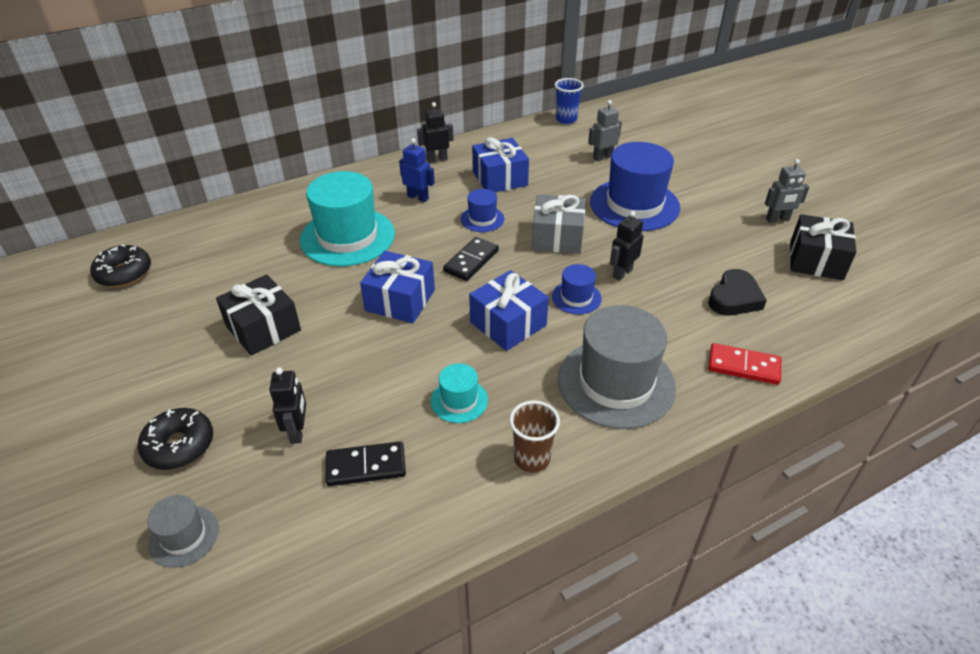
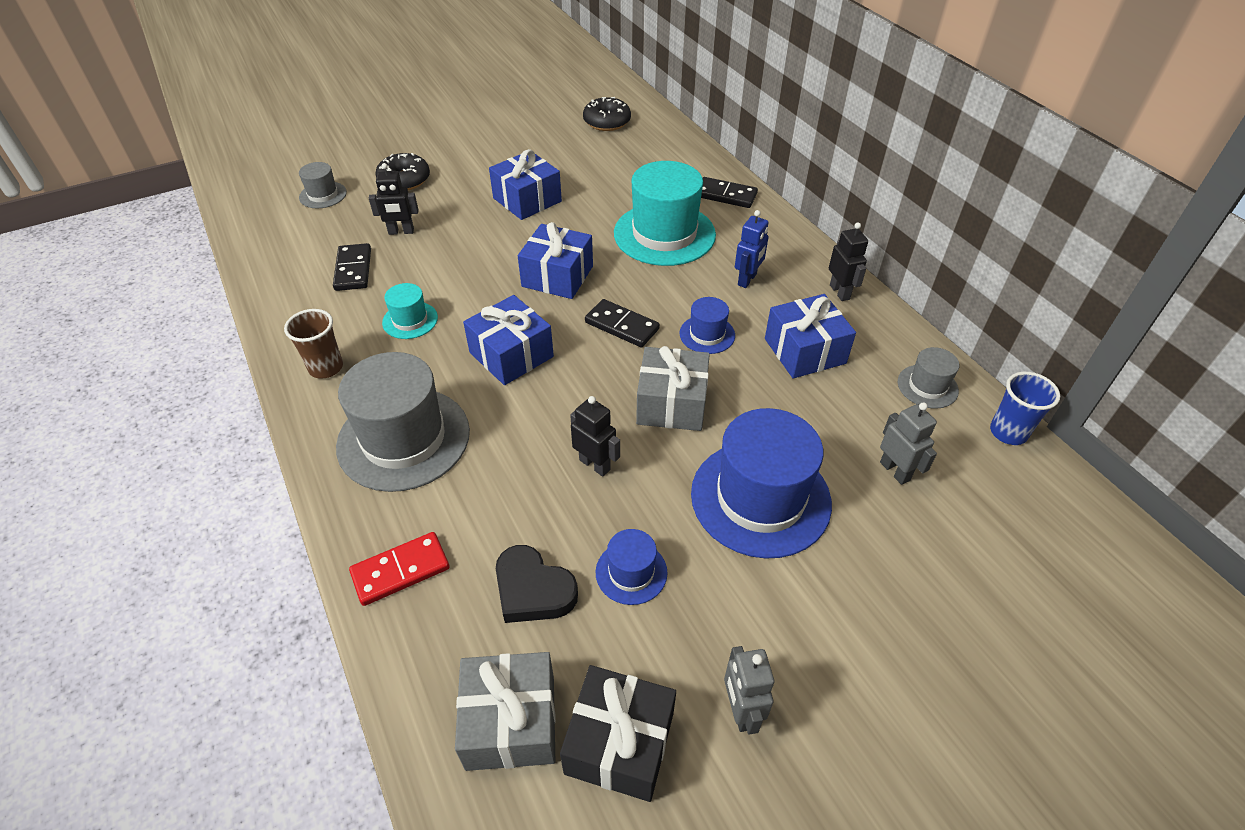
camera: 90 degrees right, 5 degrees up
black gift [216,274,301,356] -> blue gift [489,149,562,220]
blue hat [552,264,602,315] -> blue hat moved to [596,529,667,605]
red domino [708,343,781,385] -> red domino turned 45 degrees clockwise [349,532,450,606]
none -> grey gift [455,652,556,771]
none -> black domino [701,177,758,208]
none -> grey hat [898,347,960,409]

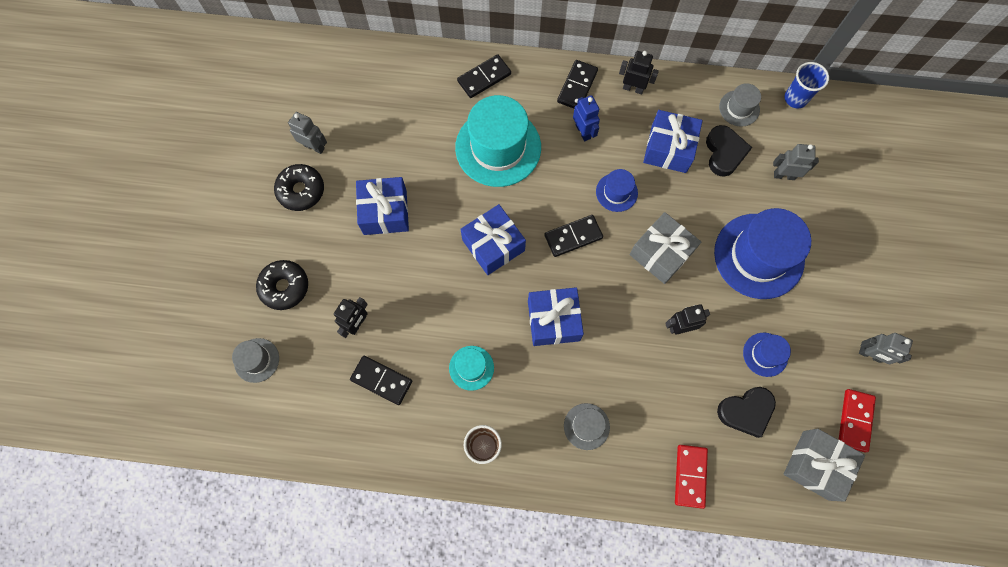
camera: 55 degrees left, 25 degrees up
grey hat [336,352,470,492] -> grey hat [564,403,610,450], size x0.48
black gift [560,665,676,802] -> red domino [838,389,876,452]
black donut [583,97,631,131] -> black donut moved to [274,164,324,211]
none -> grey robot [288,112,327,154]
none -> black domino [557,60,598,109]
none -> black heart [706,125,752,177]

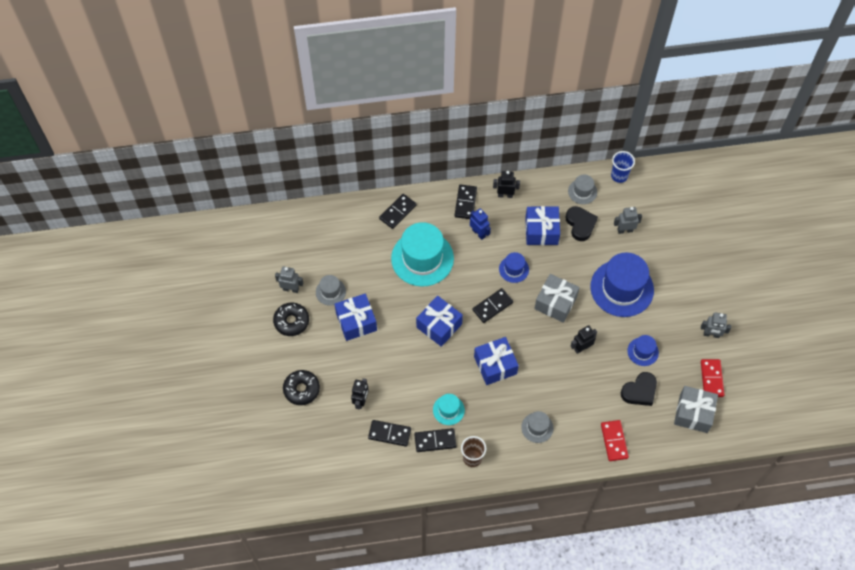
camera: 15 degrees left, 10 degrees down
grey hat [232,338,279,383] -> grey hat moved to [316,275,346,306]
none -> black domino [414,428,456,452]

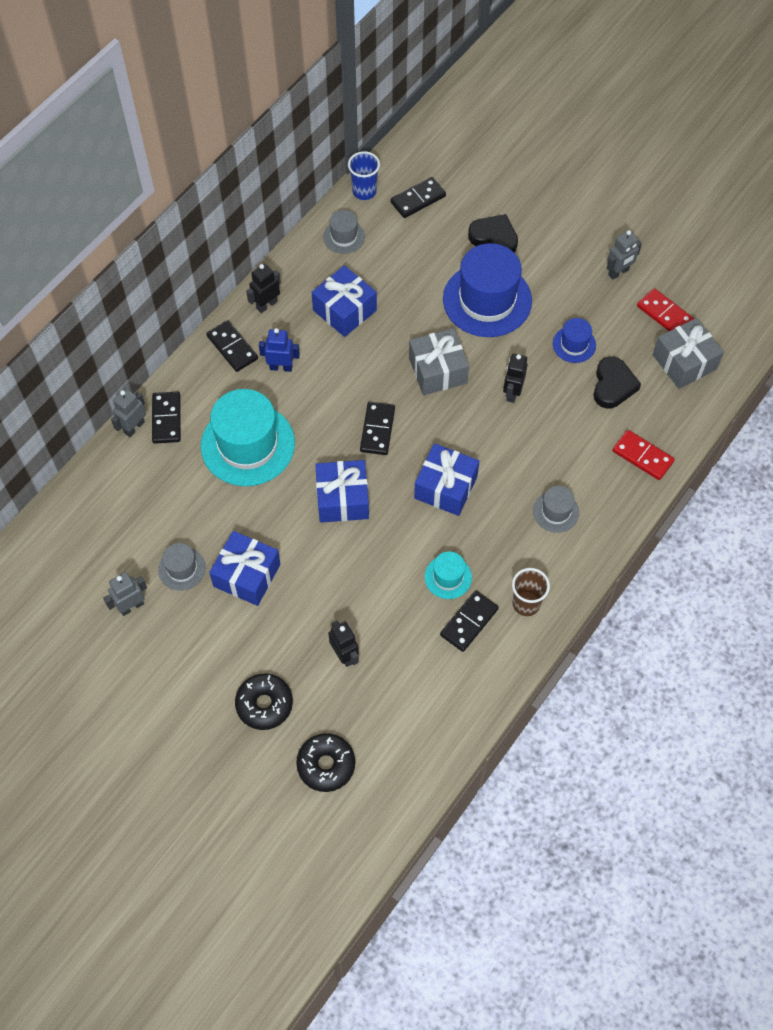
camera: 45 degrees left, 0 degrees up
black donut [273,302,309,336] -> black donut moved to [296,733,355,792]
black domino [368,420,411,447] -> black domino moved to [390,177,446,218]
blue hat [499,252,529,283] -> none
black heart [565,206,598,241] -> black heart moved to [468,214,518,252]
grey robot [614,207,642,234] -> grey robot moved to [111,388,146,437]

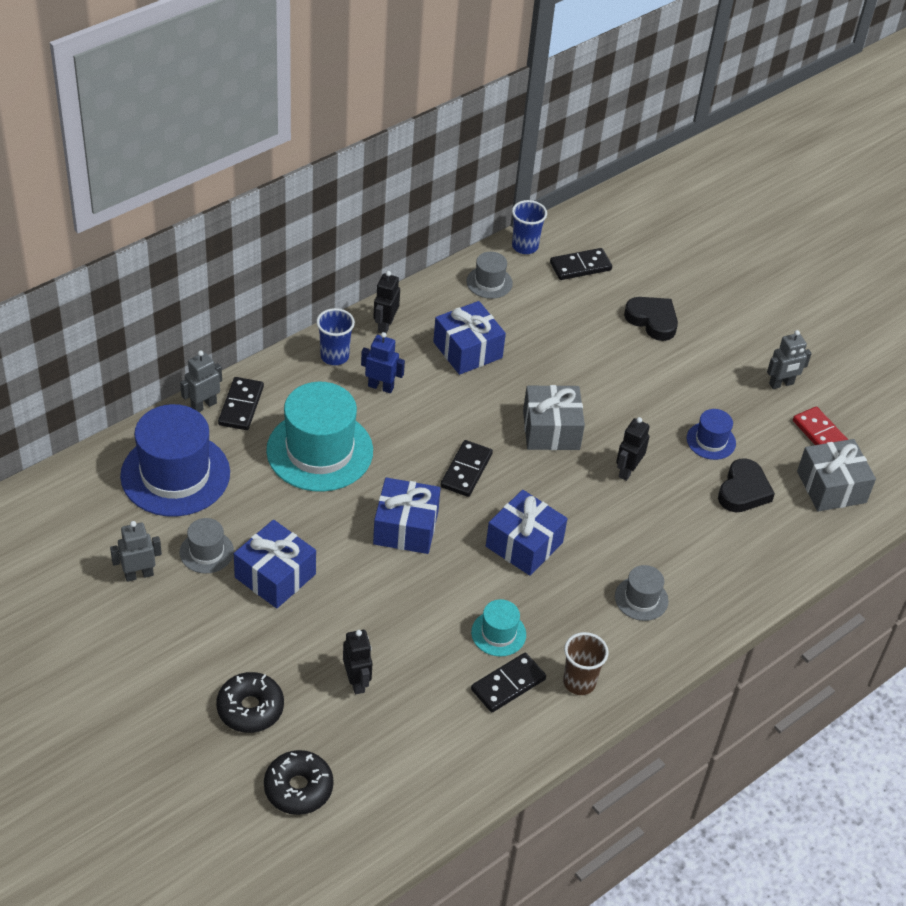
camera: 10 degrees right, 15 degrees down
black domino [206,320,258,372] -> blue cup [316,308,355,365]
black robot [246,264,281,313] -> black robot turned 45 degrees counterclockwise [373,271,400,334]
blue hat [443,243,532,337] -> blue hat moved to [120,404,230,517]
red domino [612,430,675,480] -> none

